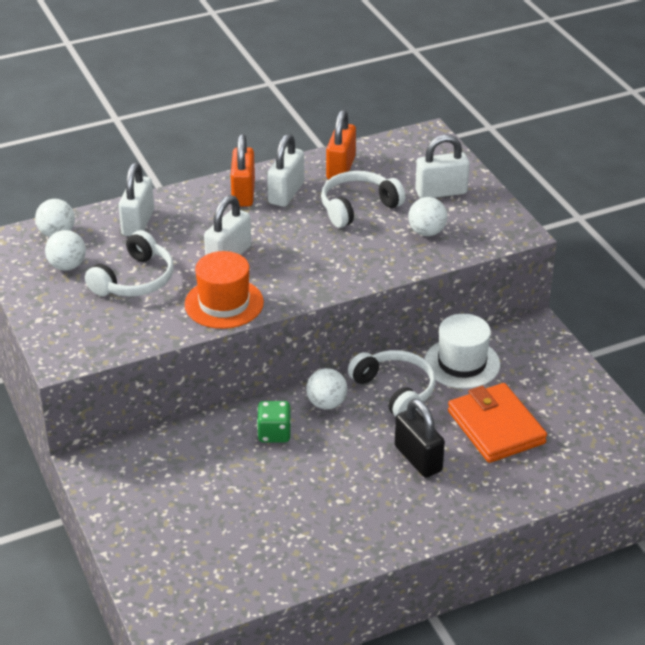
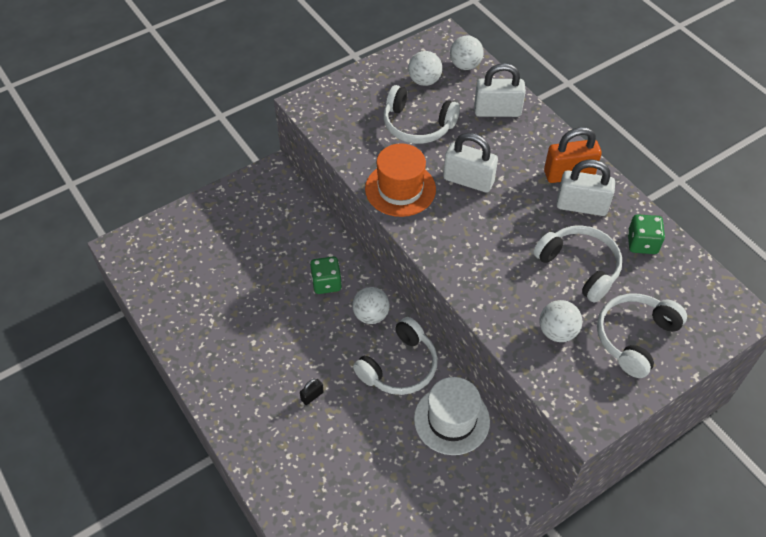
camera: 80 degrees right, 15 degrees up
orange padlock [326,110,356,179] -> green dice [628,214,665,254]
black padlock [395,399,445,478] -> black padlock [300,379,324,405], size x0.45
white padlock [415,135,470,198] -> white headphones [597,294,687,378]
orange wallet [448,383,547,463] -> none

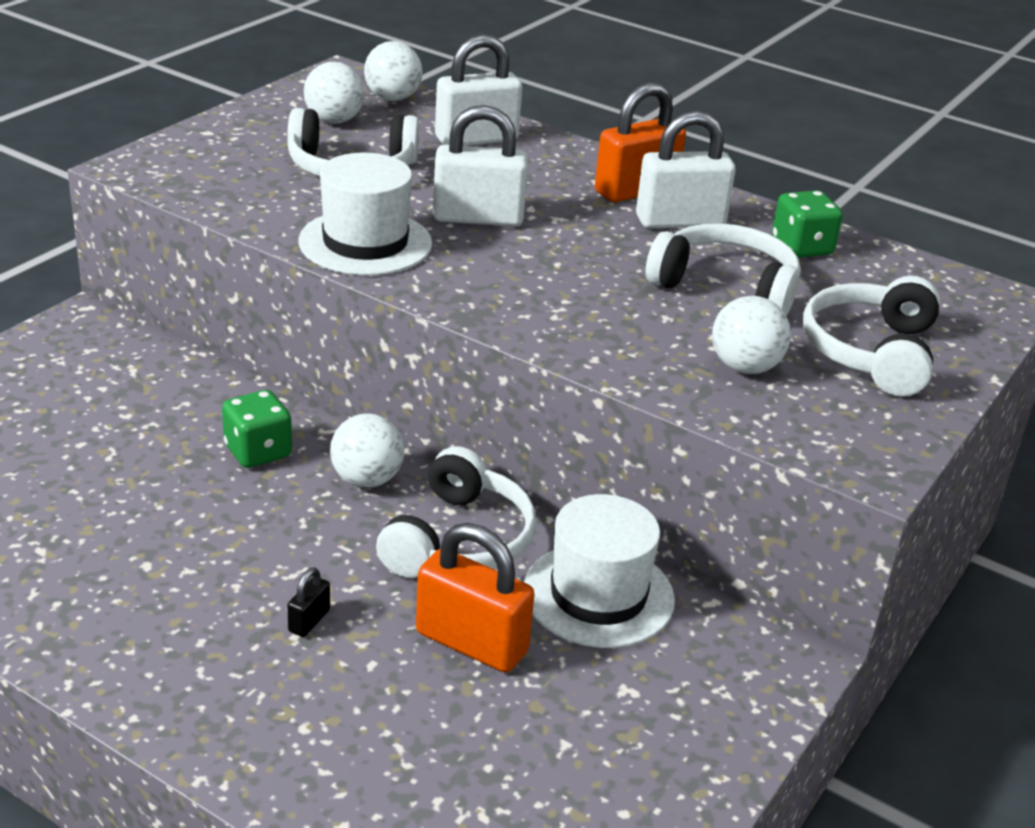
camera: 25 degrees left, 20 degrees down
orange hat [365,143,436,217] -> white hat [298,153,432,275]
none -> orange padlock [416,523,535,673]

